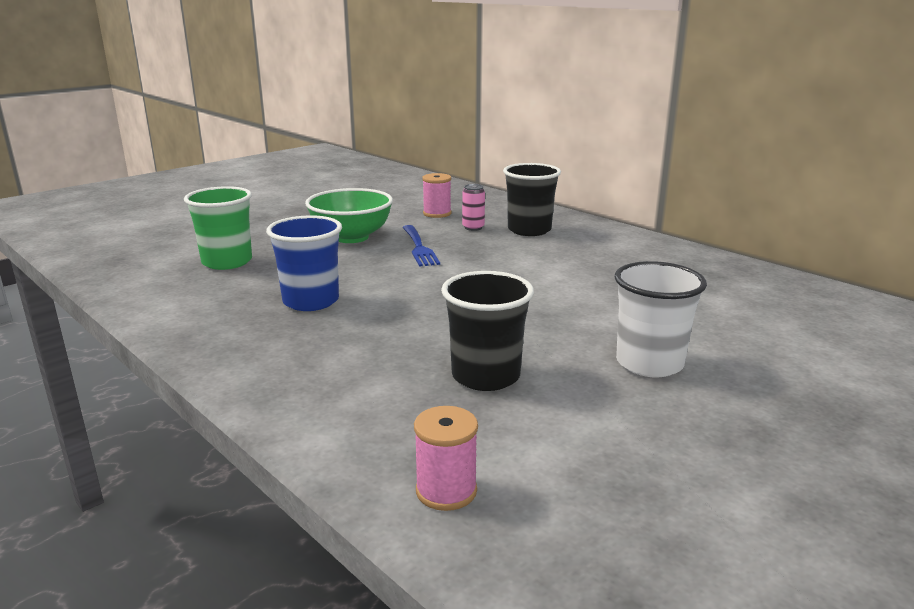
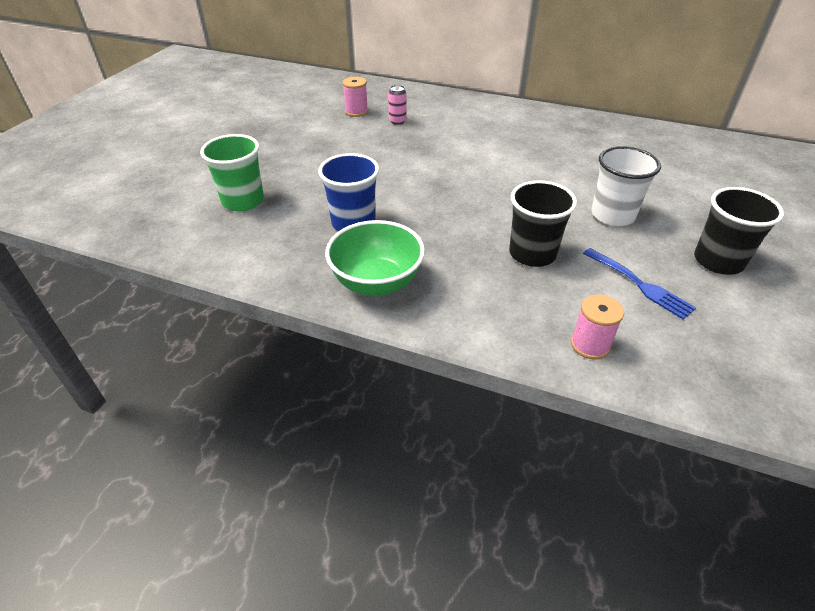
camera: 25 degrees left, 20 degrees up
green bowl [305,188,393,243] -> green bowl moved to [325,220,425,296]
blue fork [402,225,440,267] -> blue fork moved to [583,248,696,319]
black cup [503,163,561,236] -> black cup moved to [694,187,784,275]

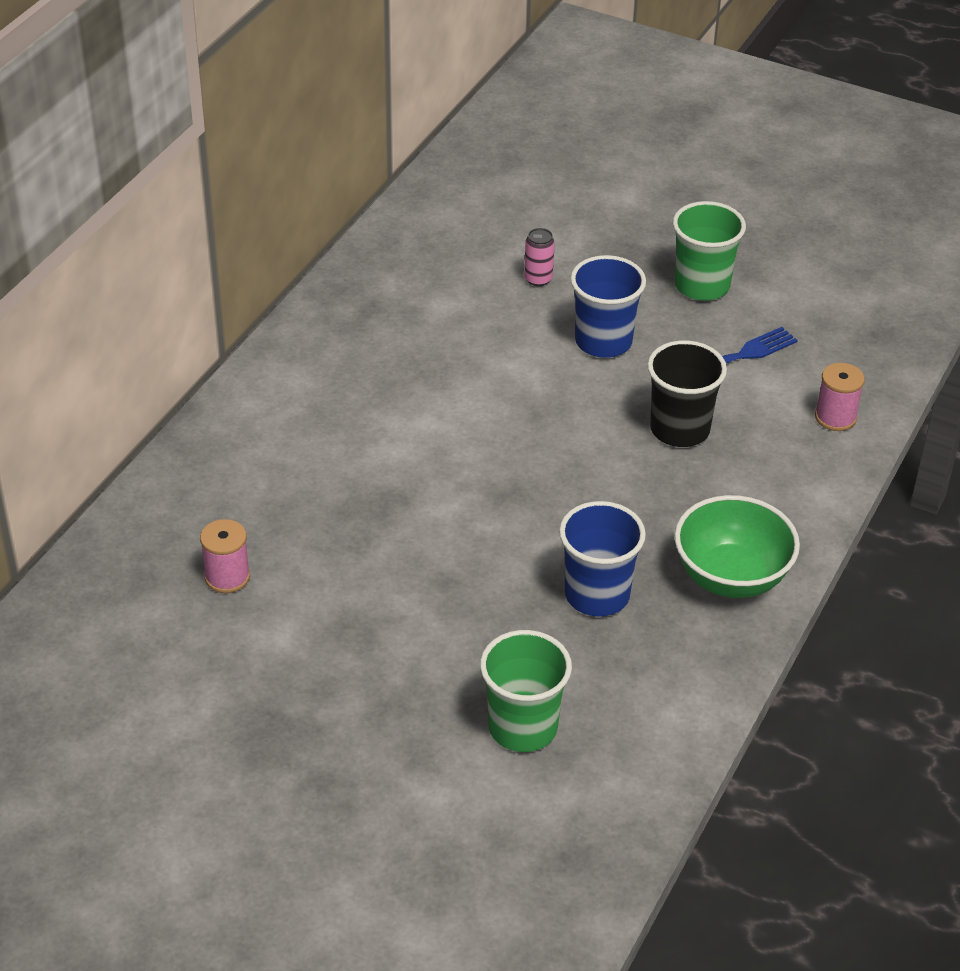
camera: 85 degrees left, 0 degrees up
pink can [388,85,407,125] -> pink can moved to [524,228,555,286]
white cup [591,146,661,226] -> blue cup [570,255,646,358]
black cup [694,187,784,275] -> green cup [673,201,746,301]

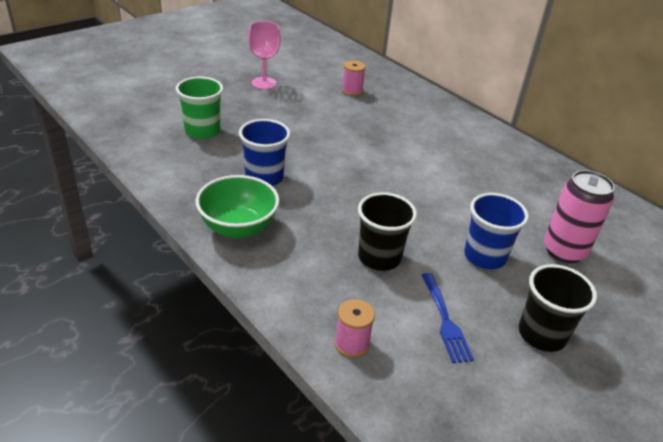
camera: 110 degrees right, 5 degrees down
pink can [524,228,555,286] -> pink can [544,170,615,263], size x2.09
green cup [673,201,746,301] -> black cup [519,264,597,352]
none -> pink goblet [249,21,280,89]

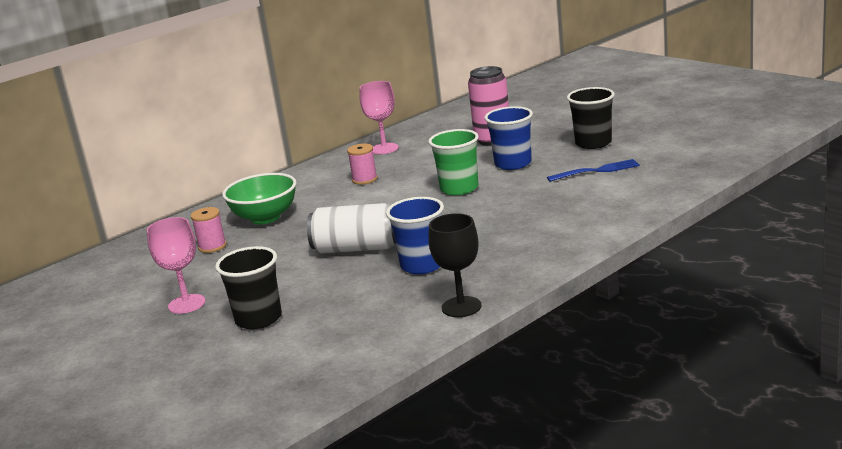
camera: 85 degrees left, 15 degrees down
green cup [176,76,223,139] -> green cup moved to [428,129,479,195]
green bowl [196,175,279,238] -> green bowl moved to [222,173,297,225]
pink spool [335,299,375,358] -> pink spool moved to [347,144,377,185]
black cup [358,192,417,271] -> black cup moved to [215,246,282,329]
none -> white can [307,203,396,253]
none -> pink goblet [359,81,399,154]
none -> black goblet [428,213,481,317]

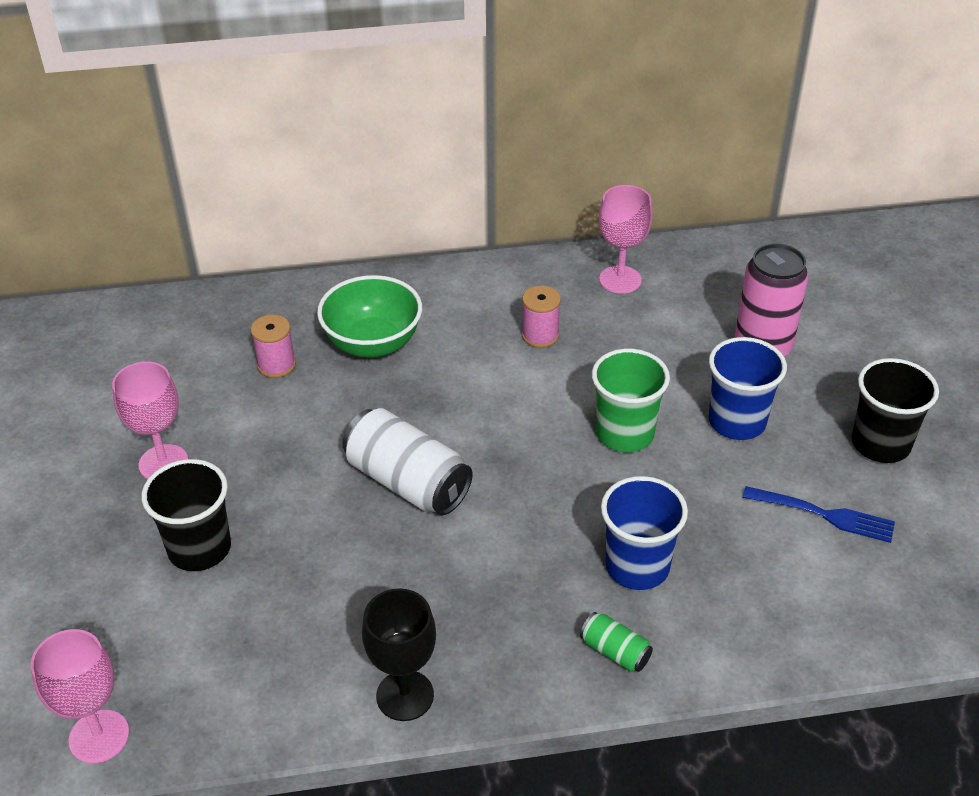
camera: 30 degrees right, 20 degrees up
blue cup [386,197,444,274] -> blue cup moved to [601,476,688,590]
none -> pink goblet [31,629,129,763]
none -> green can [580,612,653,672]

